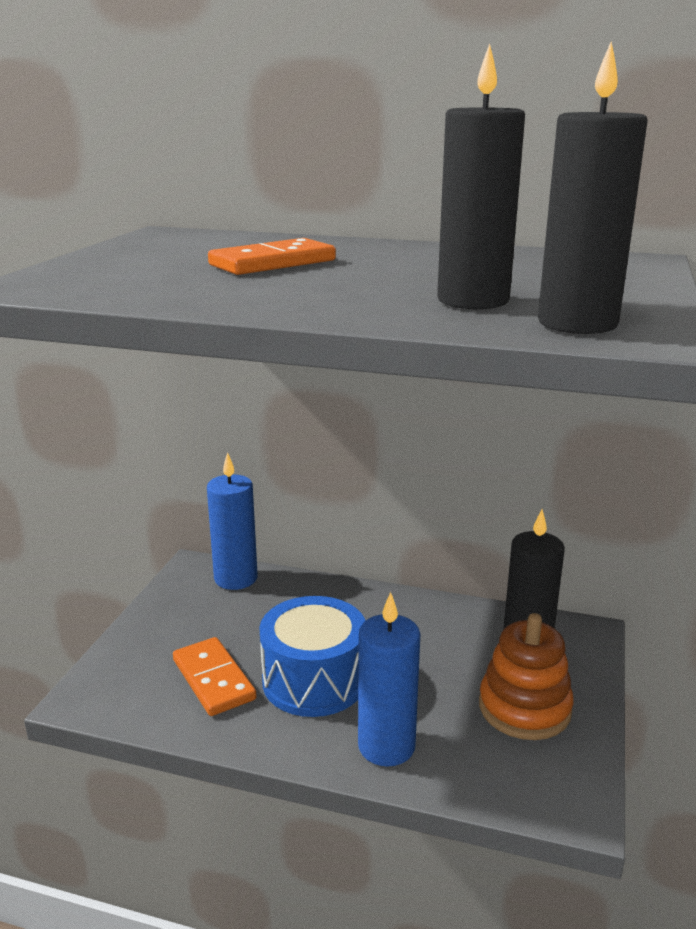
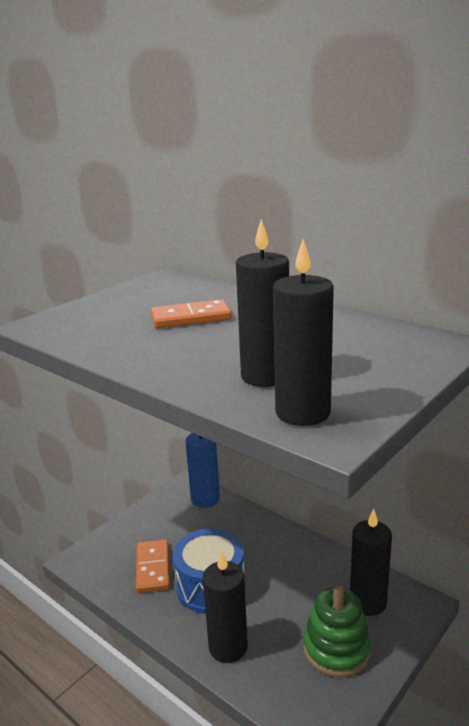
camera: 25 degrees right, 0 degrees up
blue candle [358,592,420,767] -> black candle [203,550,248,663]
orange stacking toy [479,613,574,740] -> green stacking toy [303,586,371,677]

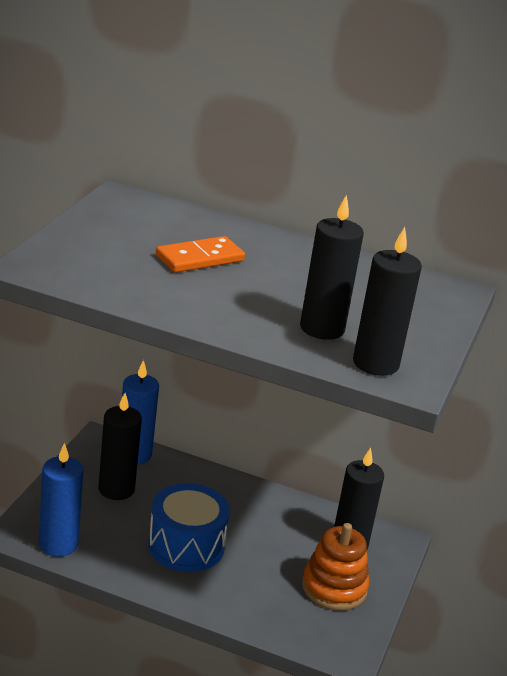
camera: 25 degrees left, 5 degrees up
orange domino [136,539,170,593] -> none
black candle [203,550,248,663] -> black candle moved to [98,393,142,500]
green stacking toy [303,586,371,677] -> orange stacking toy [302,523,369,611]
none -> blue candle [39,443,84,557]

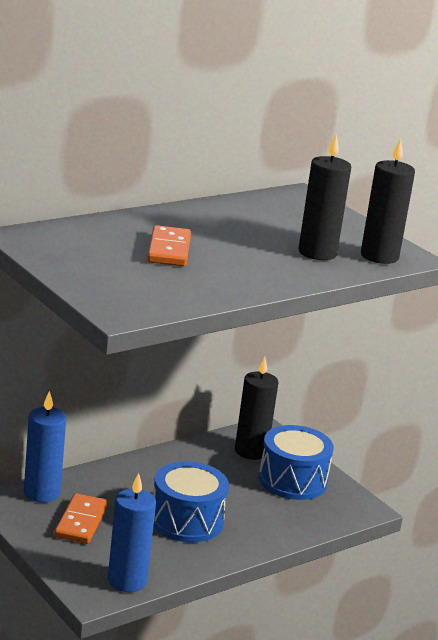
camera: 55 degrees left, 5 degrees down
black candle [98,393,142,500] -> orange domino [54,493,108,544]
orange stacking toy [302,523,369,611] -> blue drum [259,425,334,500]

